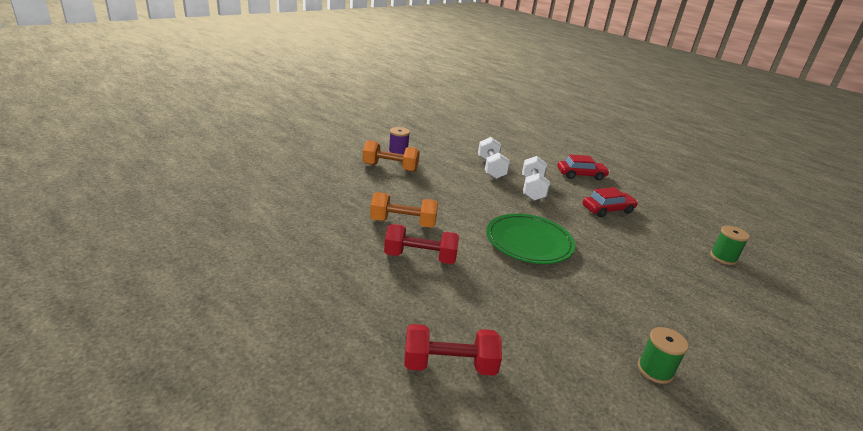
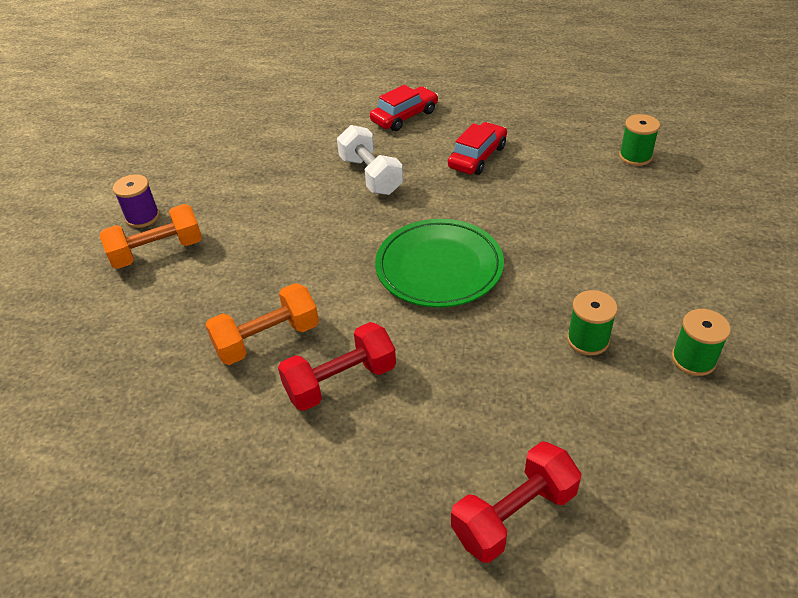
camera: 30 degrees left, 15 degrees up
white dumbbell [478,137,510,179] -> none
none -> green spool [567,290,618,355]

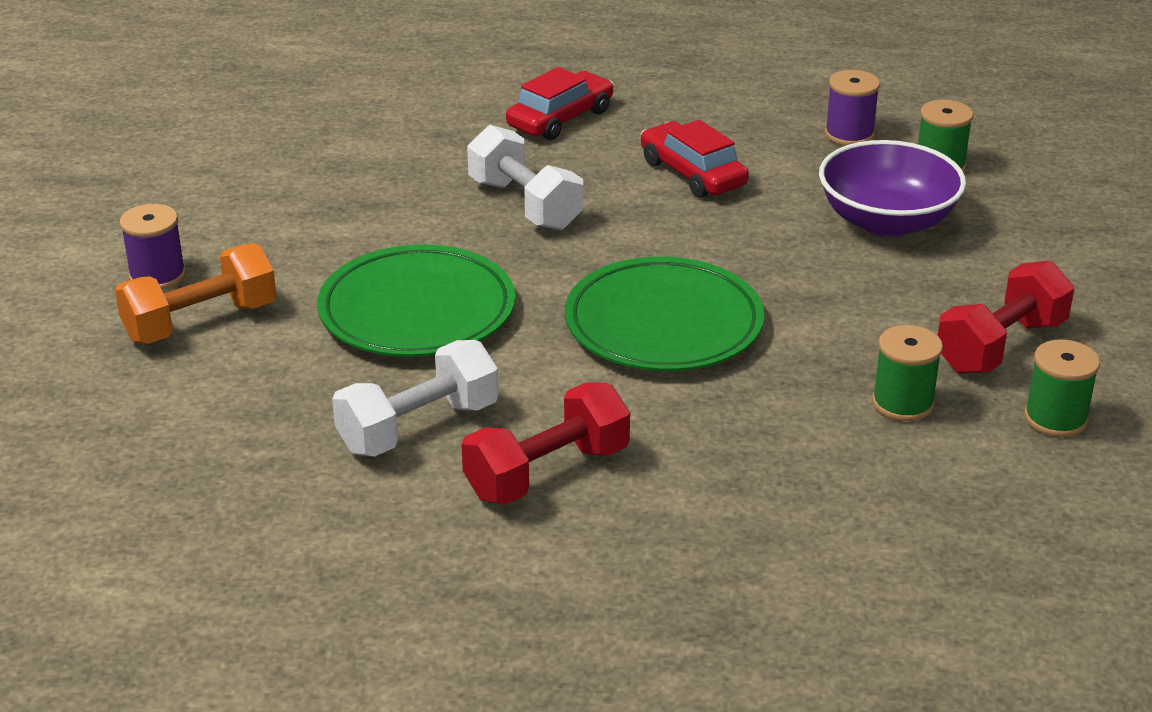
camera: 10 degrees left, 10 degrees down
orange dumbbell [205,283,319,365] -> white dumbbell [332,340,499,457]
red car [448,122,507,175] -> red car turned 60 degrees counterclockwise [641,120,749,198]
red dumbbell [451,442,581,563] -> red dumbbell moved to [938,260,1075,374]
none -> green plate [317,244,515,357]
none -> purple bowl [819,140,966,237]
none -> purple spool [825,70,880,146]

